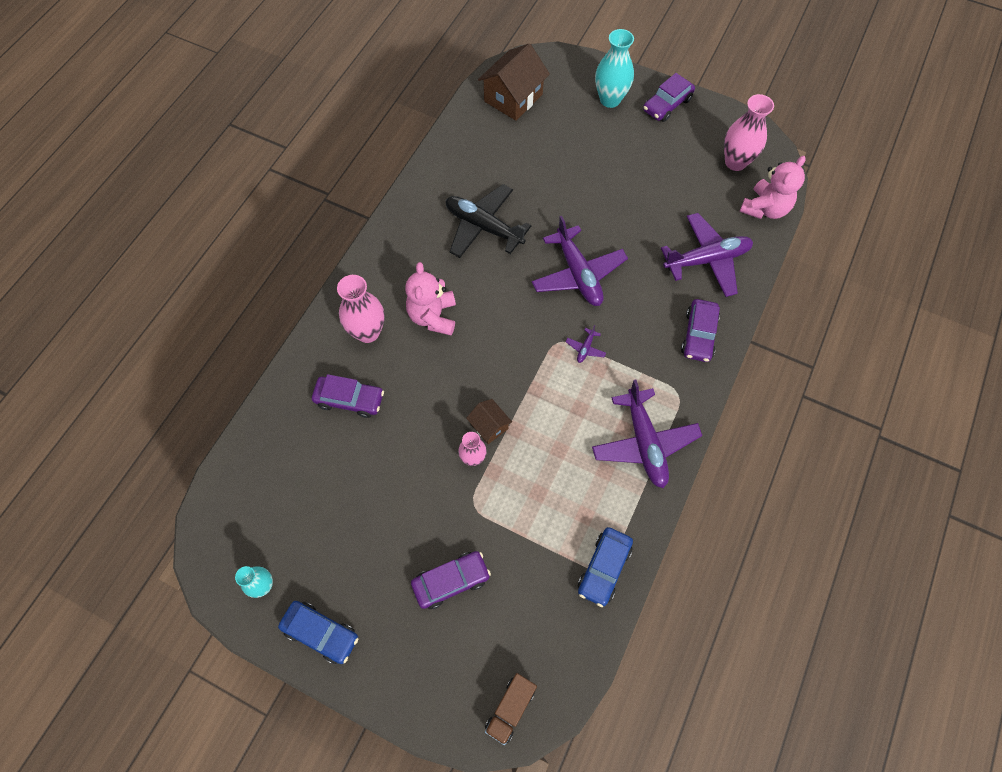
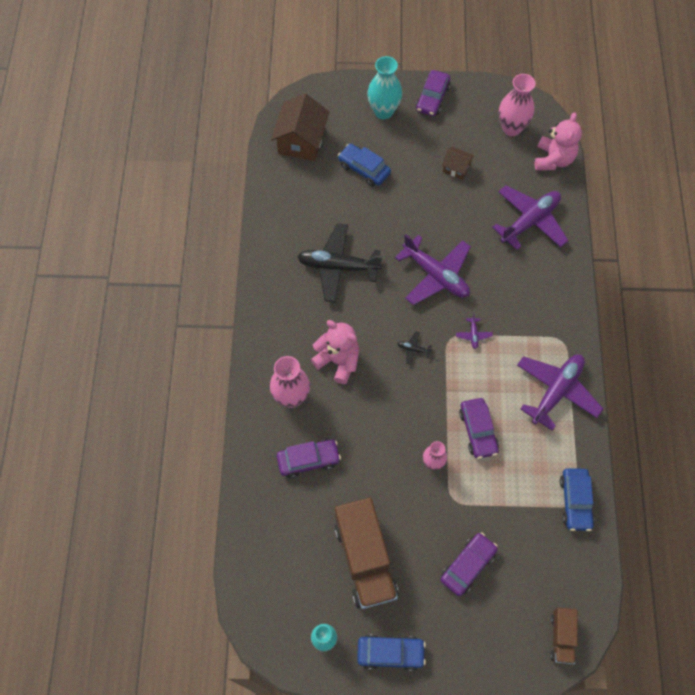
camera: 25 degrees left, 0 degrees up
pink teddy bear [405,262,456,335] -> pink teddy bear turned 150 degrees clockwise [311,320,359,384]
brown house [466,399,512,444] -> brown house moved to [442,147,474,180]
purple plane [592,380,703,488] -> purple plane turned 105 degrees counterclockwise [517,354,603,431]
purple car [681,299,720,362] -> purple car moved to [459,398,499,459]
none -> brown truck [335,498,399,610]
none -> blue car [338,144,391,187]
none -> black plane [397,331,432,365]

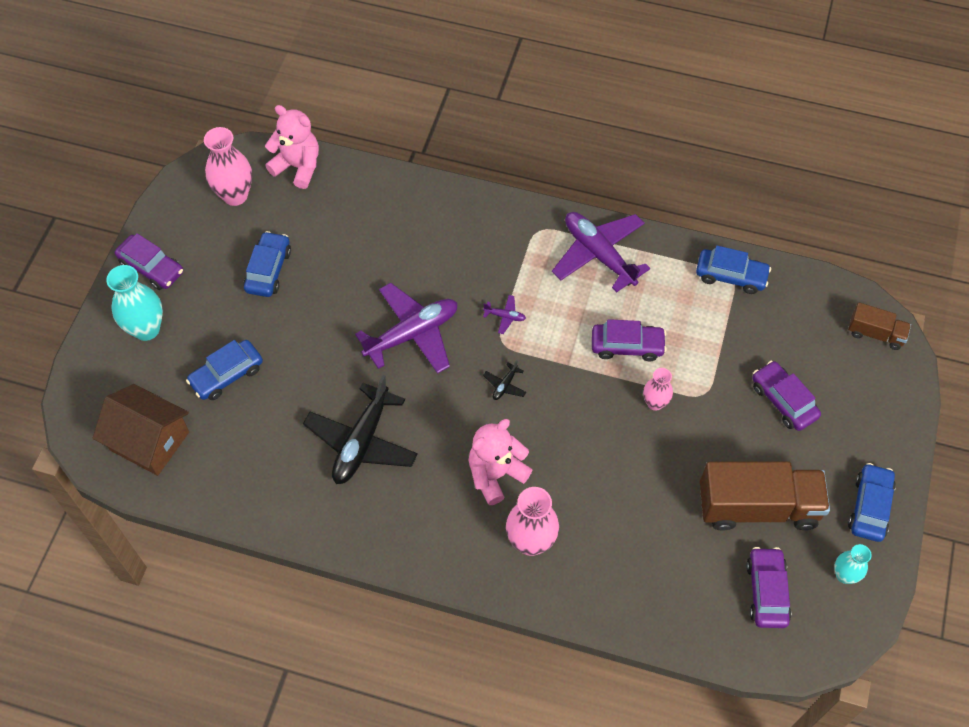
camera: 75 degrees left, 5 degrees down
purple car [276,439,341,478] -> purple car moved to [746,547,791,628]
brown house [442,147,474,180] -> blue car [244,231,291,297]
purple plane [492,185,569,250] -> none

